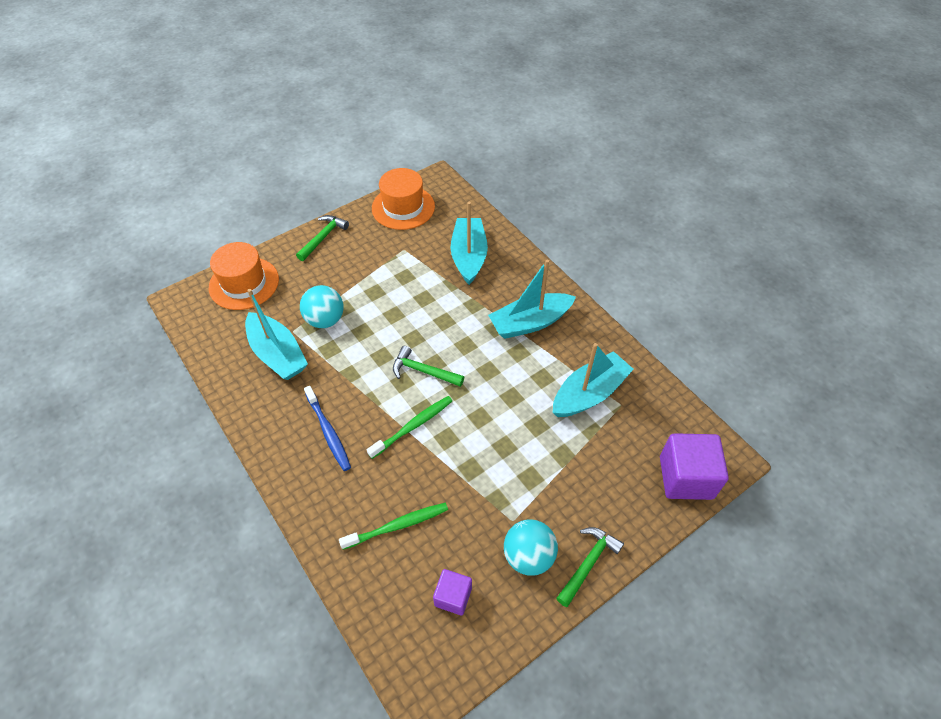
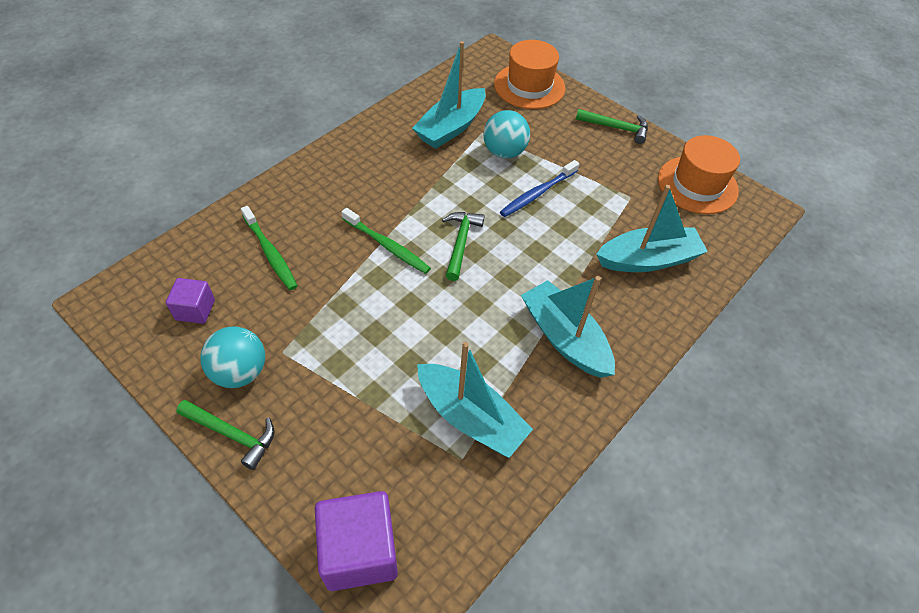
camera: 75 degrees right, 0 degrees up
blue toothbrush [304,386,351,471] -> blue toothbrush moved to [500,160,579,217]

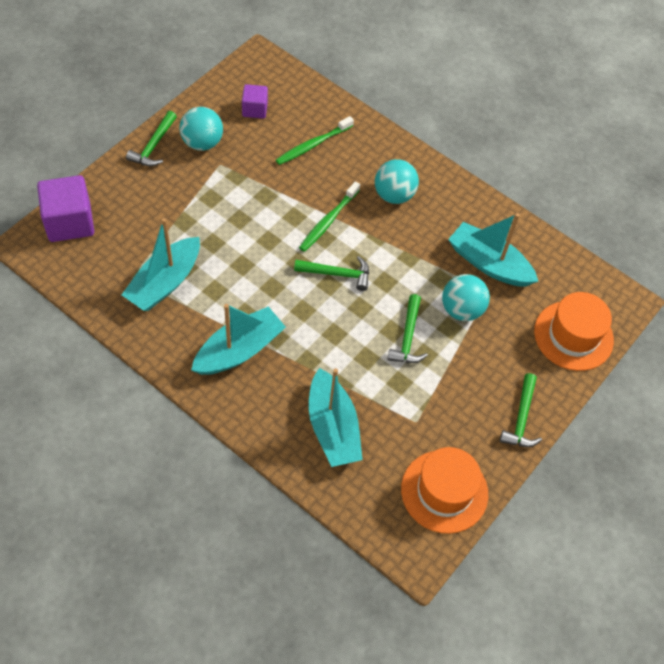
camera: 85 degrees right, 5 degrees up
blue toothbrush [500,160,579,217] -> green hammer [387,294,428,363]
none -> turquoise ball [375,159,419,204]

